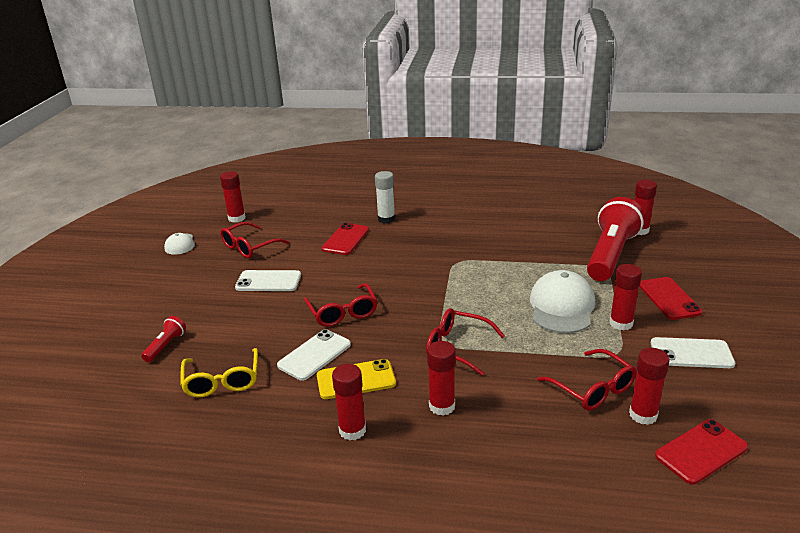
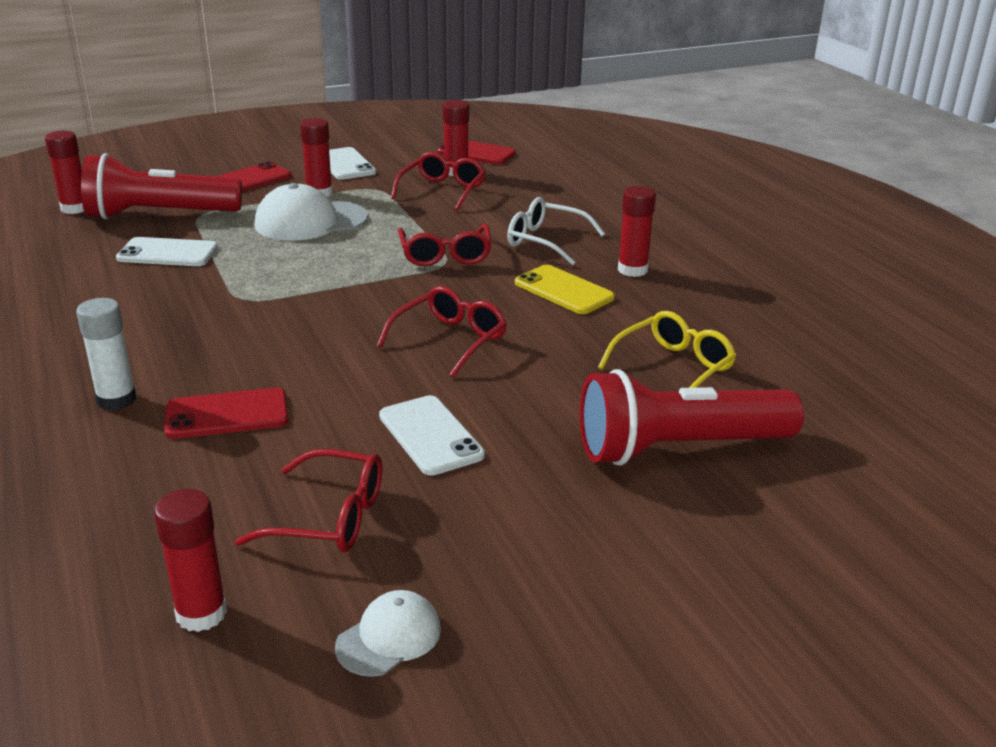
camera: 125 degrees left, 0 degrees up
red flashlight [141,316,186,362] -> red flashlight [579,369,804,466], size x2.33
white phone [277,329,351,381] -> white phone moved to [116,237,218,266]
red glue stick [427,341,456,416] -> white glasses [507,197,605,265]

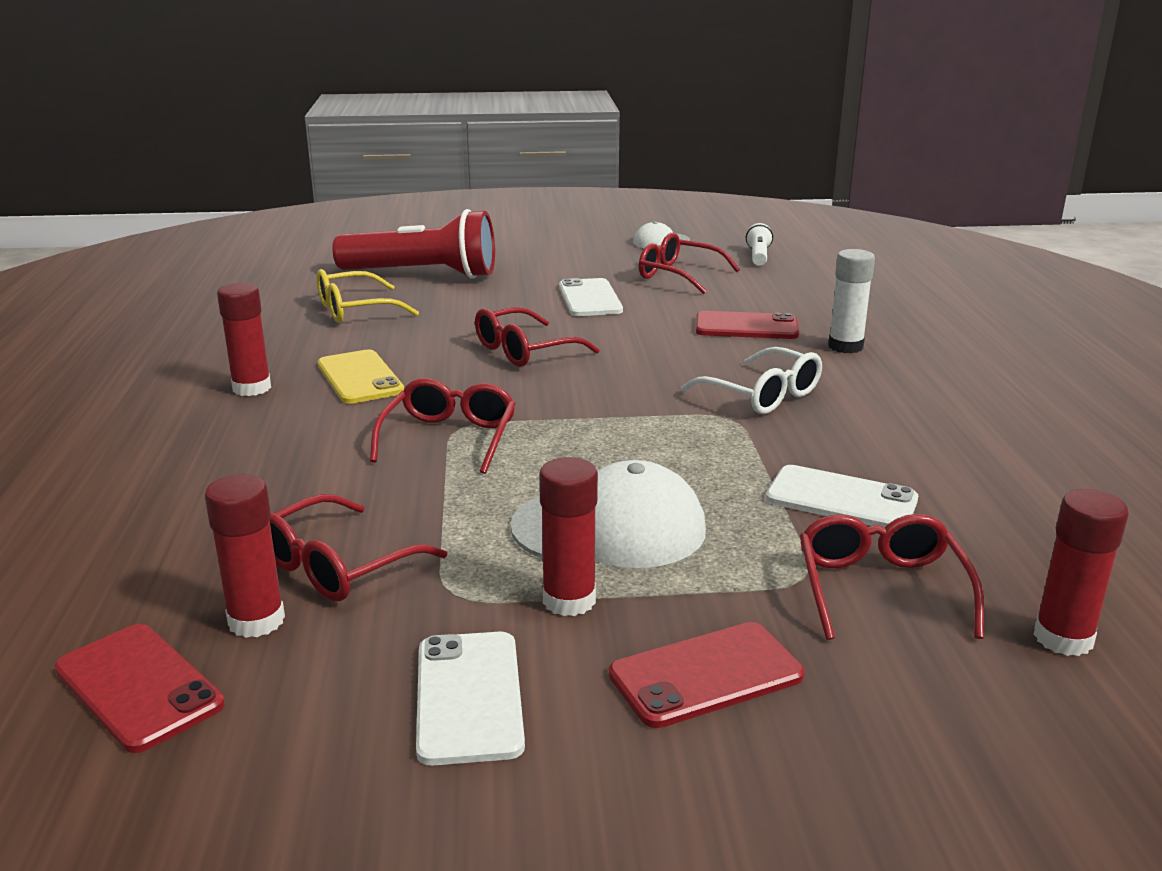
camera: 160 degrees left, 5 degrees down
red flashlight [81,153,242,219] -> red glasses [800,514,985,640]
red glue stick [154,489,227,632] -> white flashlight [746,223,773,266]
white glasses [507,197,605,265] -> white glasses moved to [680,347,822,414]

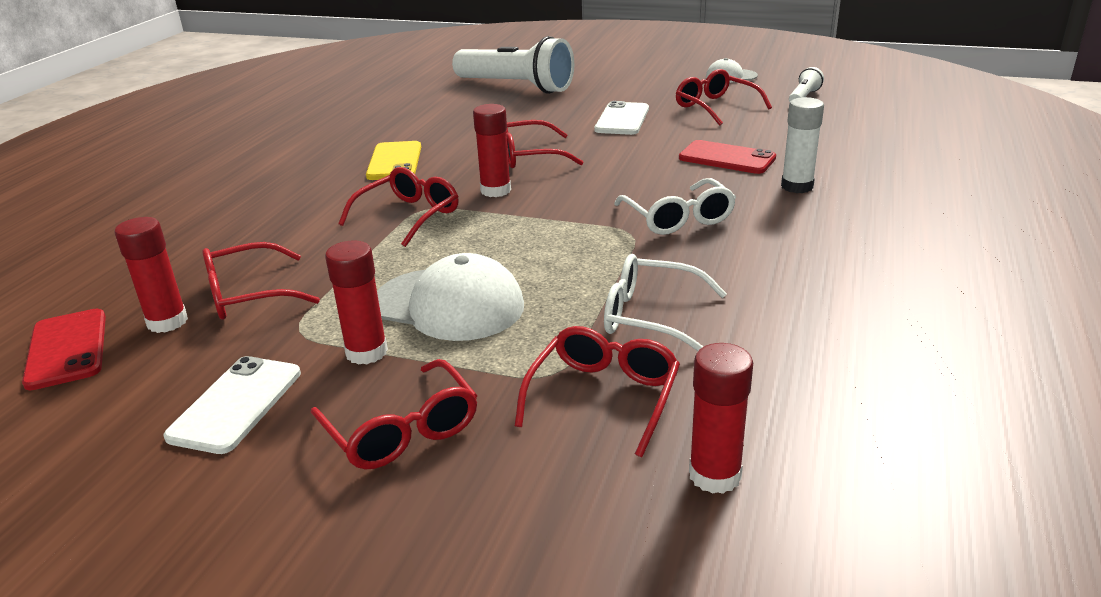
camera: 25 degrees right, 5 degrees up
red glue stick [217,283,271,396] -> red glue stick moved to [473,104,511,197]
yellow glasses [317,269,419,323] -> none
red flashlight [332,209,495,279] -> white flashlight [452,36,574,94]
red phone [609,622,805,728] -> red glasses [311,359,478,469]
white phone [766,465,918,527] -> white glasses [604,254,727,351]

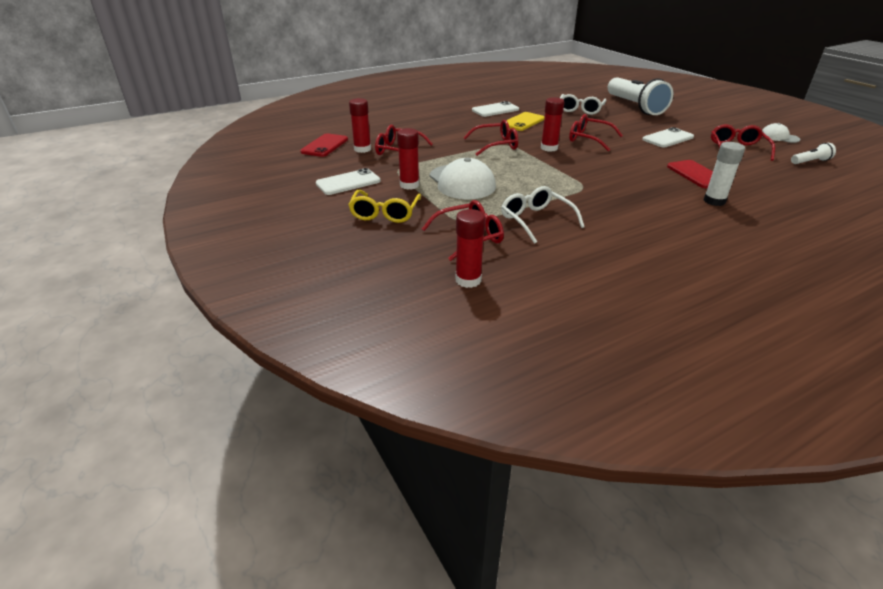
camera: 40 degrees right, 5 degrees up
red glasses [311,359,478,469] -> yellow glasses [348,190,421,223]
white glasses [614,178,736,235] -> white glasses moved to [560,94,606,115]
none -> white phone [472,101,519,117]

